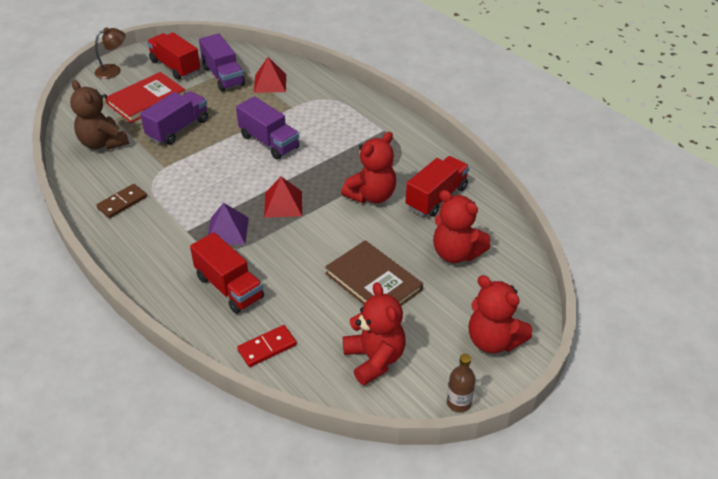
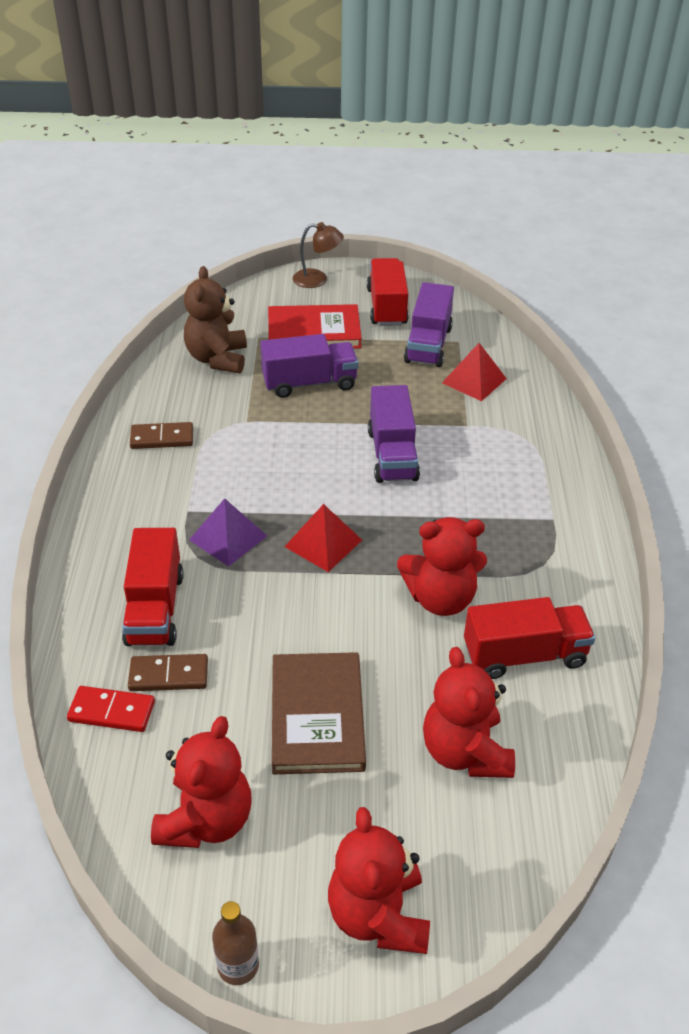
camera: 40 degrees right, 0 degrees up
none -> brown domino [128,654,208,691]

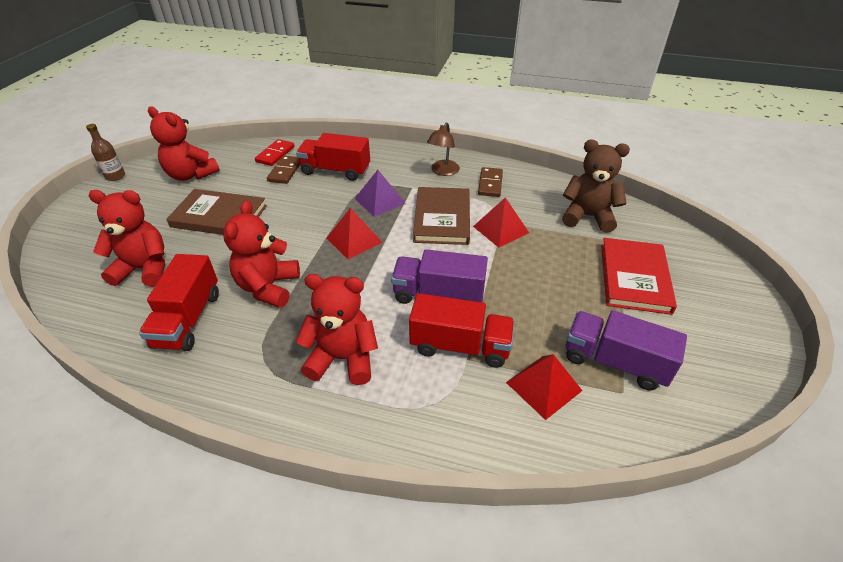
camera: 105 degrees right, 0 degrees up
purple truck [260,334,358,398] -> none
brown lamp [293,222,344,288] -> brown lamp moved to [427,122,460,176]
red teddy bear [328,807,430,954] -> red teddy bear moved to [296,274,378,385]
red truck [367,258,409,326] -> red truck moved to [409,293,515,368]
none -> brown book [413,187,470,245]
none -> red pyramid [473,197,529,248]

